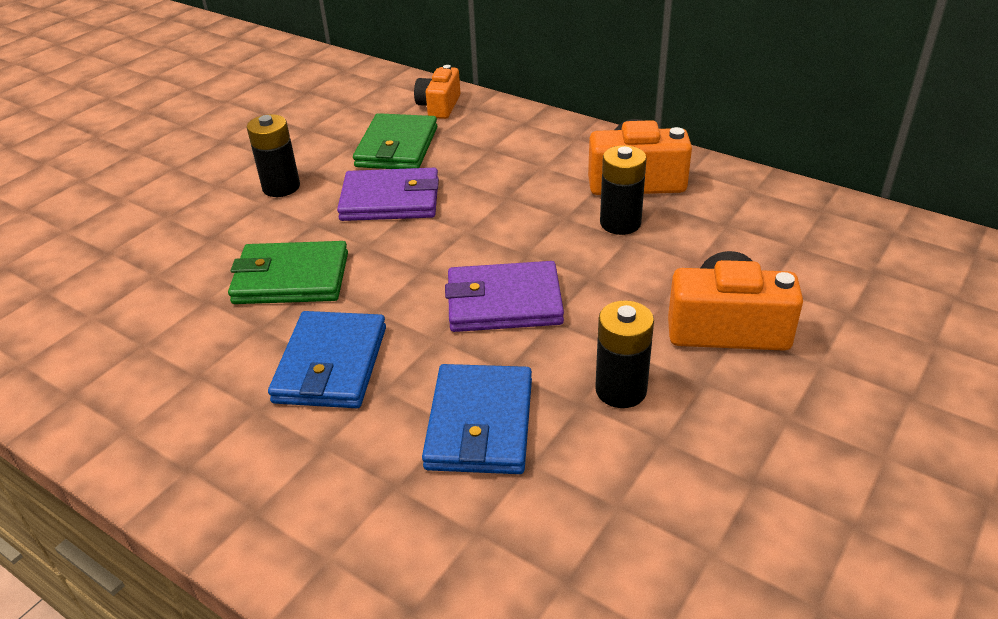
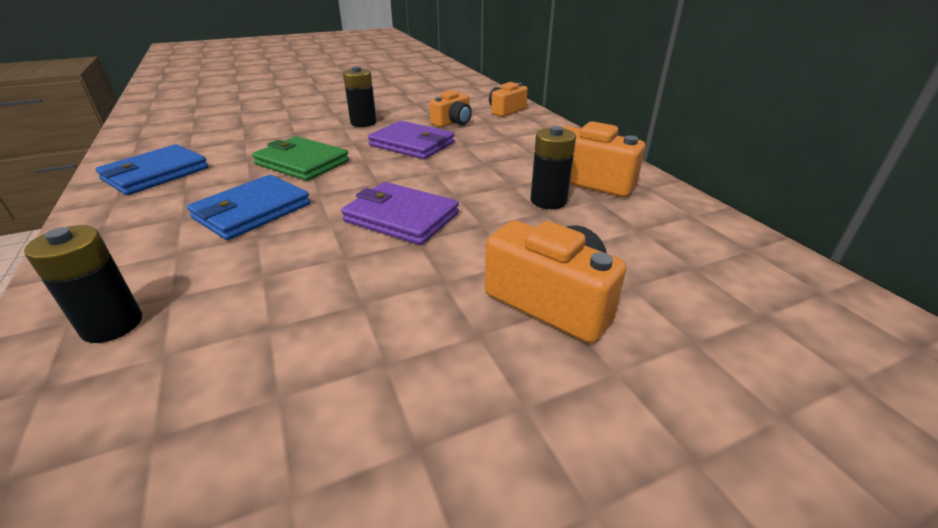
camera: 30 degrees right, 5 degrees down
green wallet [353,113,437,169] -> orange camera [429,90,472,127]
blue wallet [422,364,532,474] -> blue wallet moved to [96,144,208,195]
black battery [595,300,654,408] -> black battery moved to [24,225,142,343]

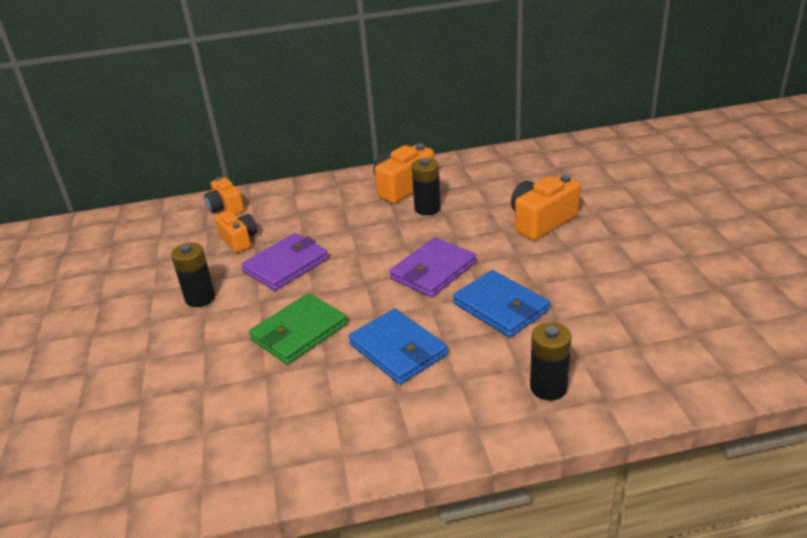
camera: 75 degrees left, 0 degrees up
blue wallet [96,144,208,195] -> blue wallet moved to [453,270,550,337]

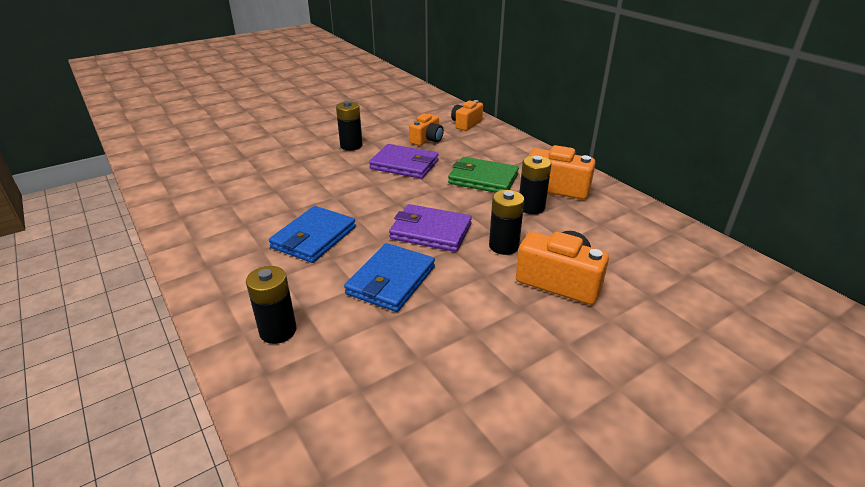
camera: 65 degrees right, 0 degrees up
green wallet [249,293,347,365] -> green wallet moved to [448,157,519,193]
none -> black battery [489,190,524,255]

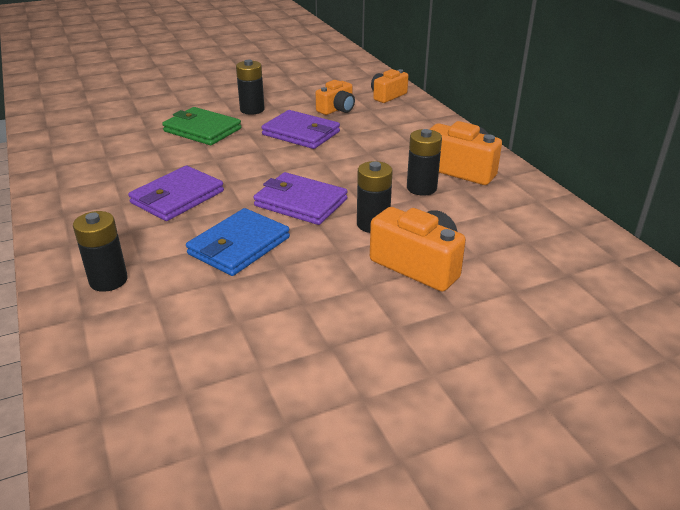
camera: 10 degrees right, 0 degrees up
blue wallet [269,206,356,263] -> purple wallet [128,166,224,221]
green wallet [448,157,519,193] -> green wallet moved to [162,107,241,145]

